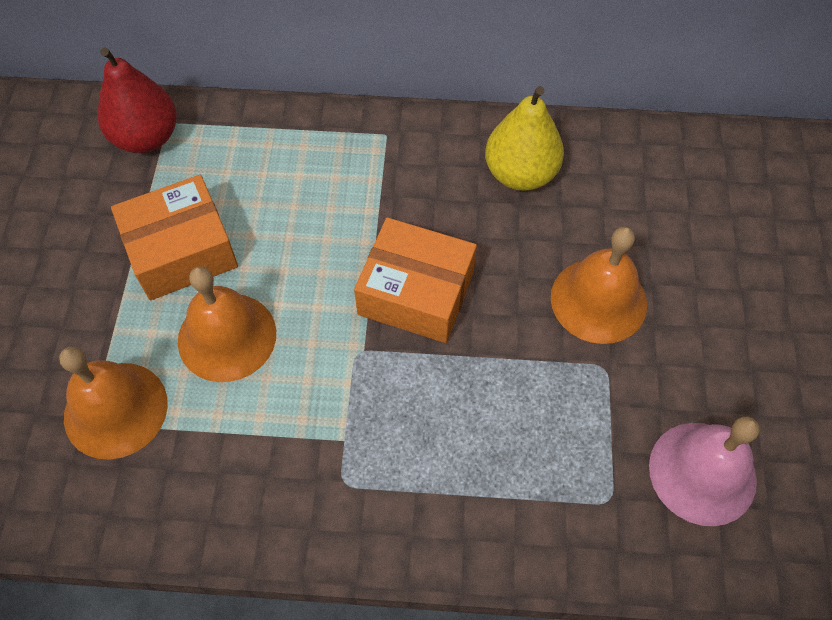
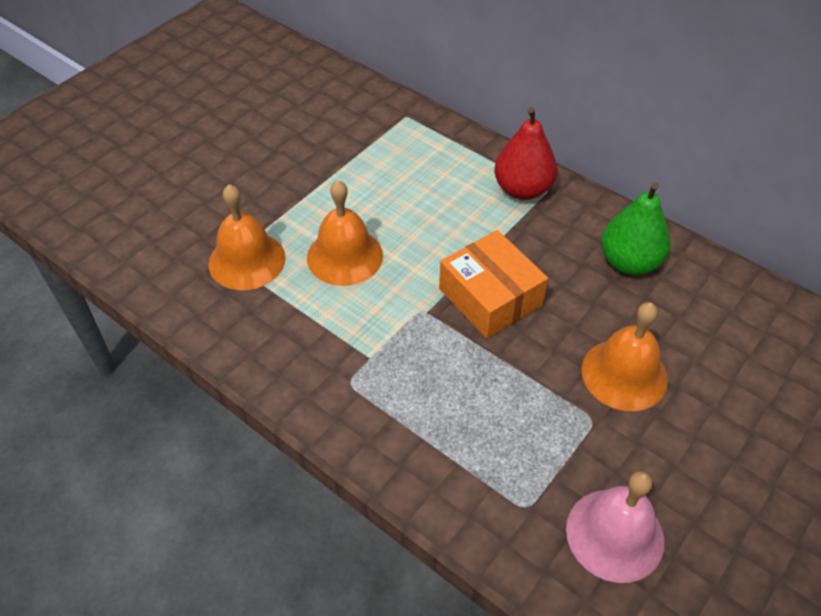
camera: 35 degrees right, 10 degrees down
red pear [98,47,177,153] -> red pear moved to [494,107,557,200]
orange box [111,175,238,300] -> none
yellow pear [485,86,564,191] -> green pear [601,182,670,275]

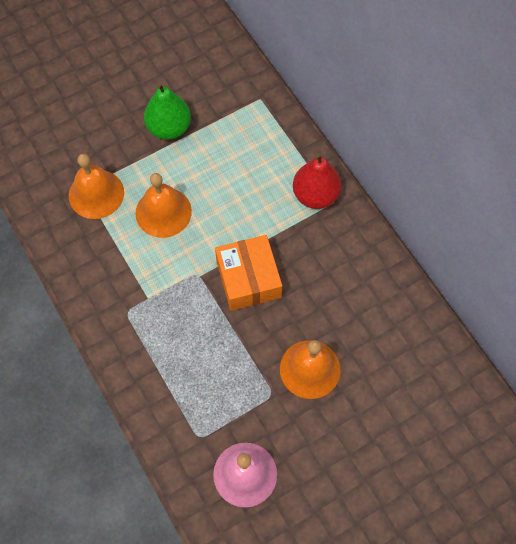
camera: 20 degrees right, 15 degrees up
green pear [601,182,670,275] -> green pear moved to [144,83,191,140]

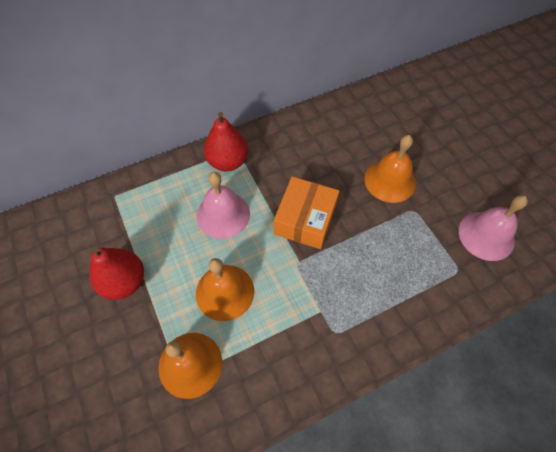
camera: 85 degrees left, 5 degrees down
green pear [144,83,191,140] -> red pear [89,247,144,300]
orange box [215,235,282,311] -> orange box turned 60 degrees counterclockwise [274,176,339,249]
none -> pink bell [197,172,250,239]

